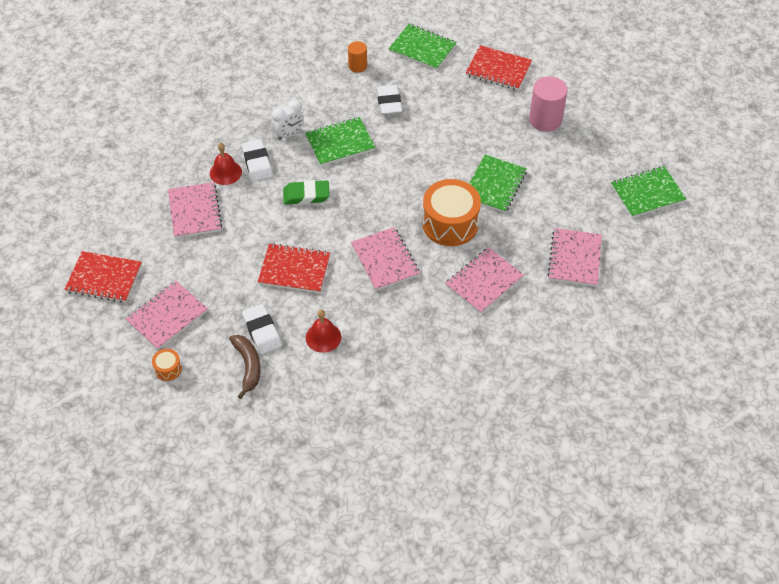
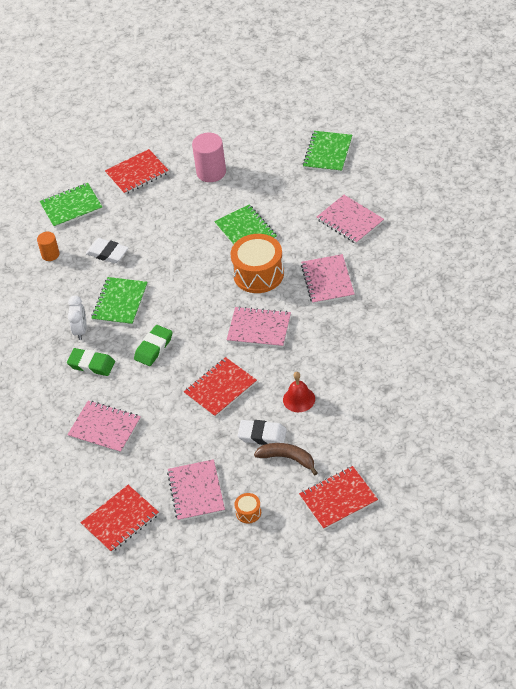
camera: 50 degrees left, 5 degrees down
red bell [210,143,242,185] -> none
white eraser [242,139,273,181] -> green eraser [67,348,115,376]
none -> red notebook [299,466,378,530]

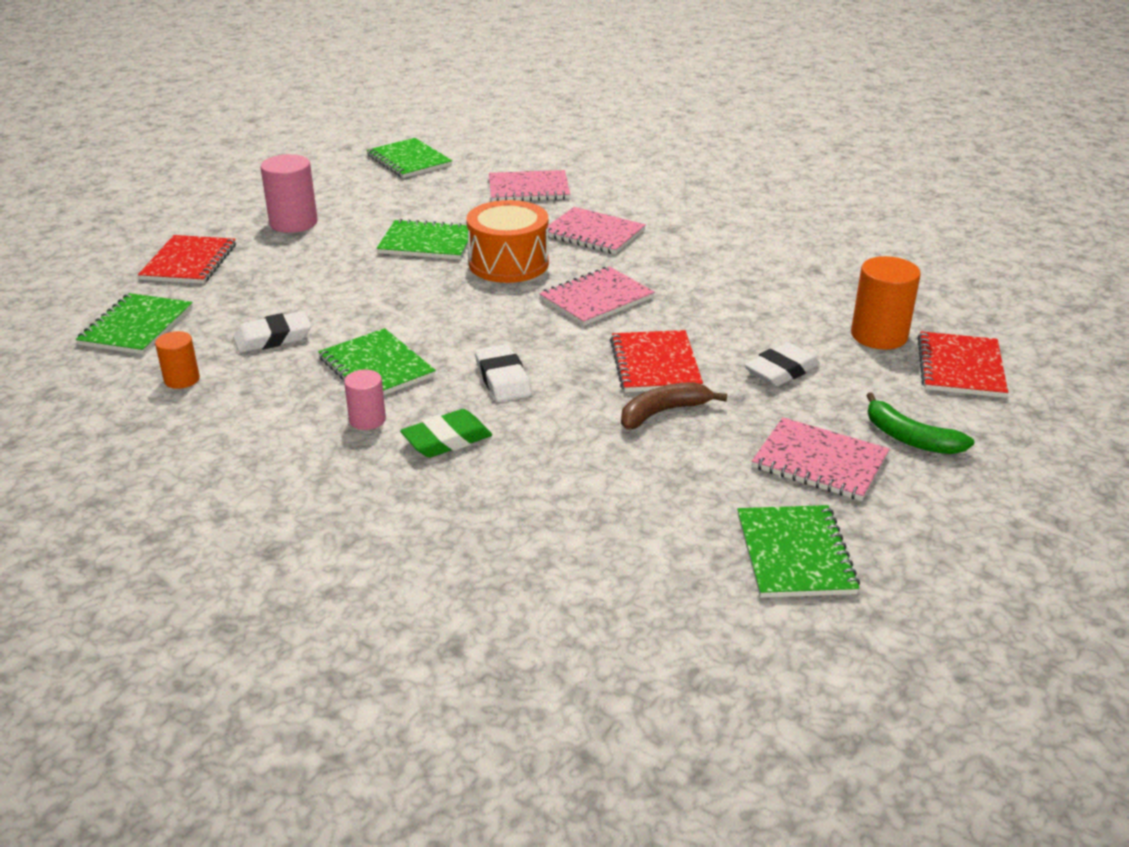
camera: 55 degrees left, 15 degrees down
pink notebook [67,401,141,453] -> none
white clock [68,295,86,340] -> pink cylinder [344,370,386,430]
red notebook [80,485,159,553] -> green notebook [737,505,860,598]
green eraser [134,325,173,366] -> white eraser [475,344,532,402]
orange drum [234,493,261,524] -> green banana [866,393,975,454]
brown banana [254,443,318,475] -> brown banana moved to [621,382,727,430]
red bell [283,372,315,412] -> none
none -> orange cylinder [851,256,921,350]

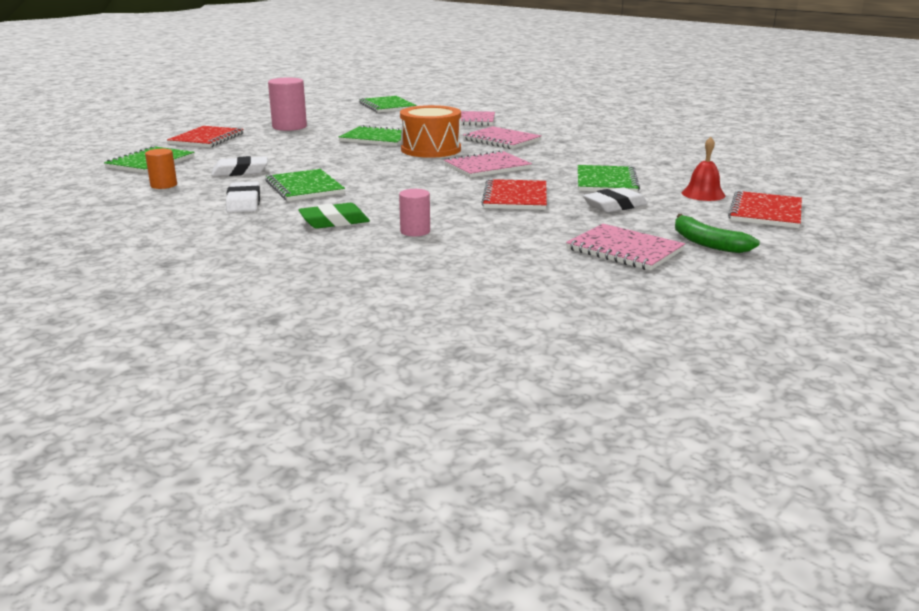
camera: 10 degrees right, 10 degrees down
pink cylinder [344,370,386,430] -> pink cylinder moved to [399,189,430,236]
white eraser [475,344,532,402] -> white eraser moved to [226,181,260,213]
brown banana [621,382,727,430] -> none
green notebook [737,505,860,598] -> green notebook moved to [578,165,640,193]
orange cylinder [851,256,921,350] -> red bell [682,137,725,201]

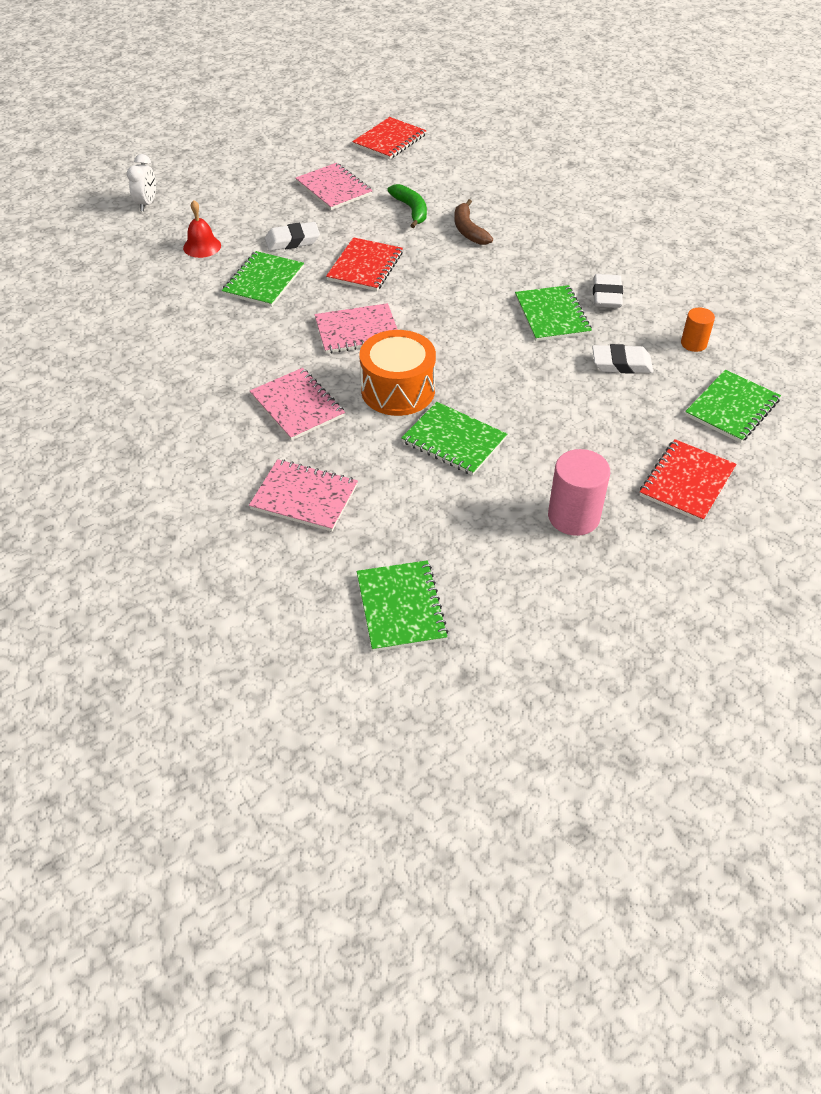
camera: 165 degrees left, 25 degrees up
green eraser [298,203,370,229] -> none
pink cylinder [399,189,430,236] -> brown banana [454,199,493,245]
green banana [675,214,760,253] -> green banana moved to [387,184,427,228]
red notebook [728,190,802,228] -> red notebook moved to [352,117,427,159]
none -> white clock [127,154,156,211]

